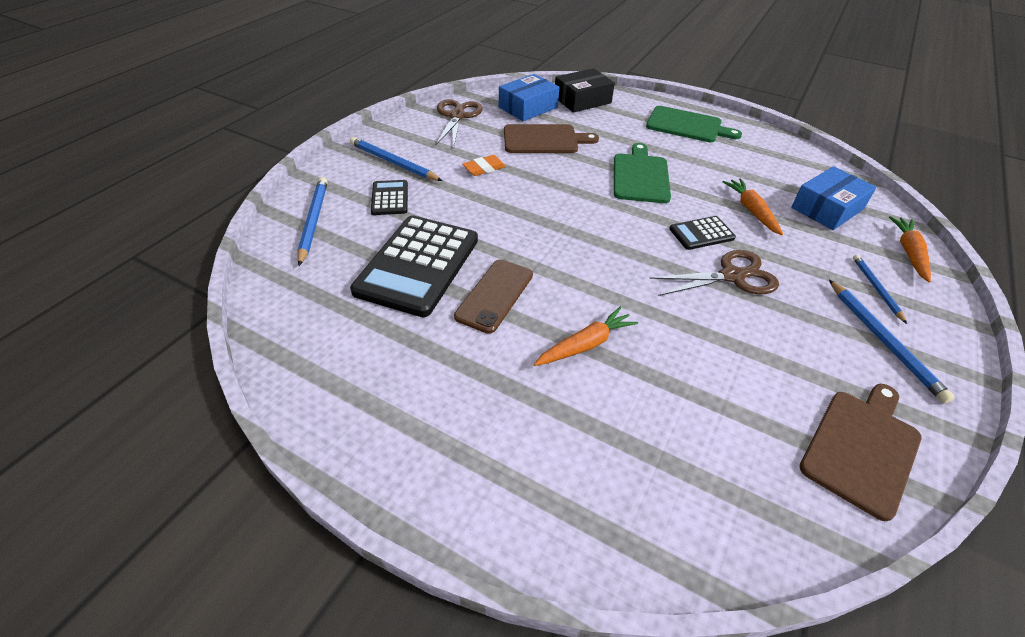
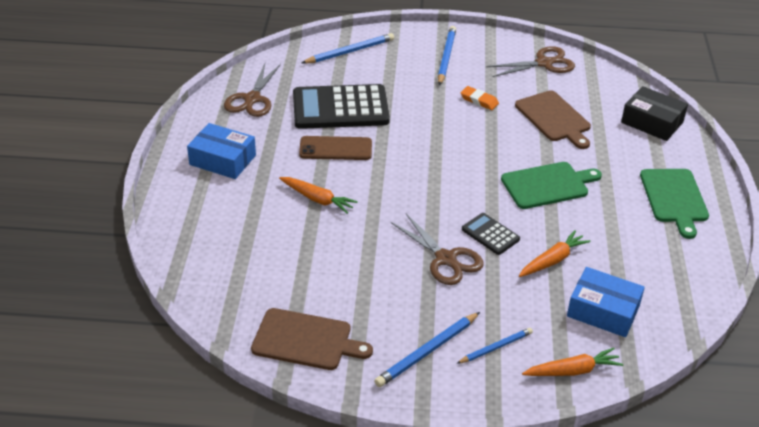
camera: 65 degrees right, 5 degrees down
black calculator [371,180,408,215] -> none
blue box [499,74,560,121] -> blue box moved to [187,123,256,179]
none -> brown scissors [224,64,281,117]

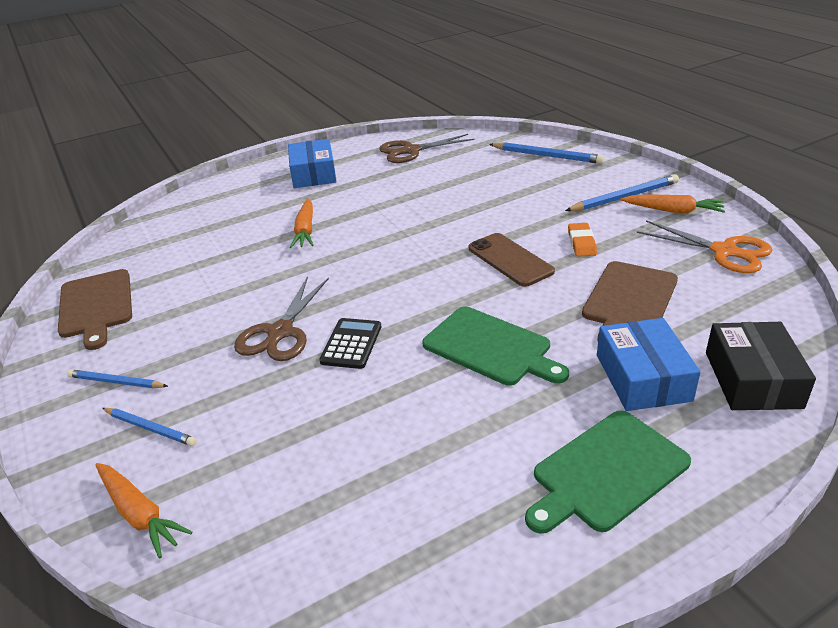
camera: 60 degrees right, 5 degrees down
black calculator [293,84,390,129] -> none
brown phone [299,136,372,160] -> brown phone moved to [469,233,555,287]
blue pencil [374,312,480,387] -> blue pencil [67,369,168,388], size x0.64
brown scissors [486,46,575,77] -> orange scissors [637,220,773,273]
orange carrot [519,230,591,277] -> orange carrot moved to [621,195,725,214]
blue box [567,267,645,337] -> blue box moved to [597,318,701,411]

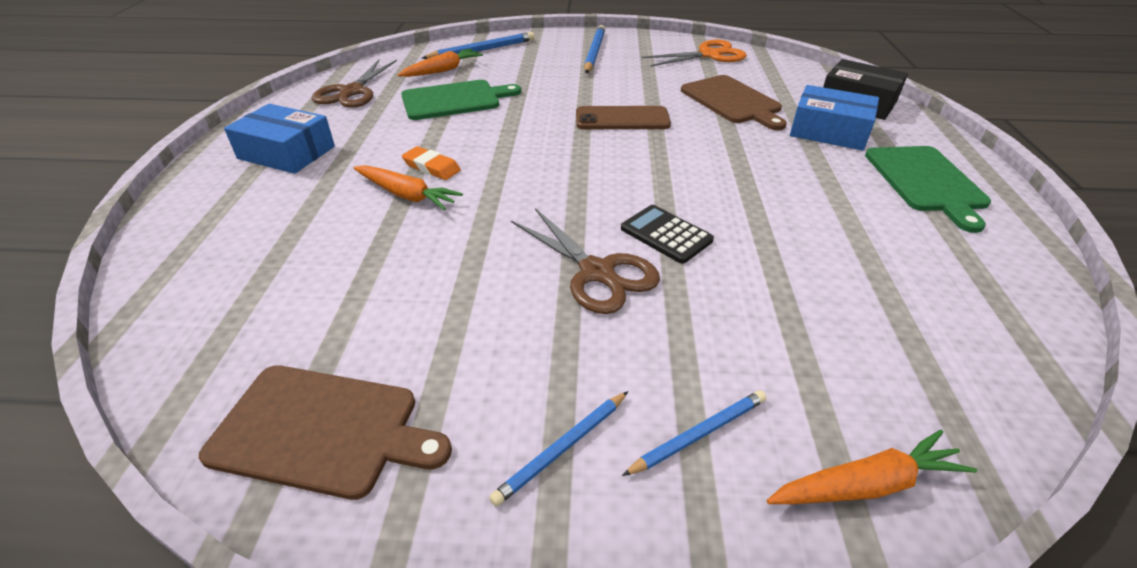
camera: 60 degrees left, 5 degrees up
green cutting board [422,306,569,386] -> green cutting board moved to [401,80,521,120]
orange eraser [568,223,597,257] -> orange eraser moved to [402,146,461,180]
orange carrot [621,195,725,214] -> orange carrot moved to [398,49,483,77]

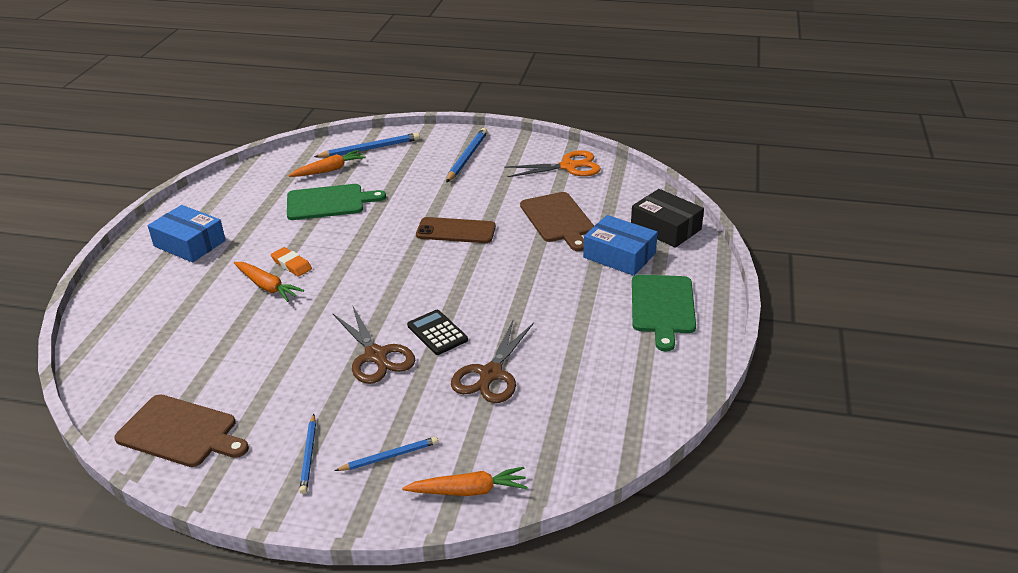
camera: 10 degrees right, 5 degrees down
brown scissors [312,60,397,108] -> brown scissors moved to [451,320,534,403]
blue pencil [489,391,628,507] -> blue pencil turned 60 degrees counterclockwise [299,414,316,494]

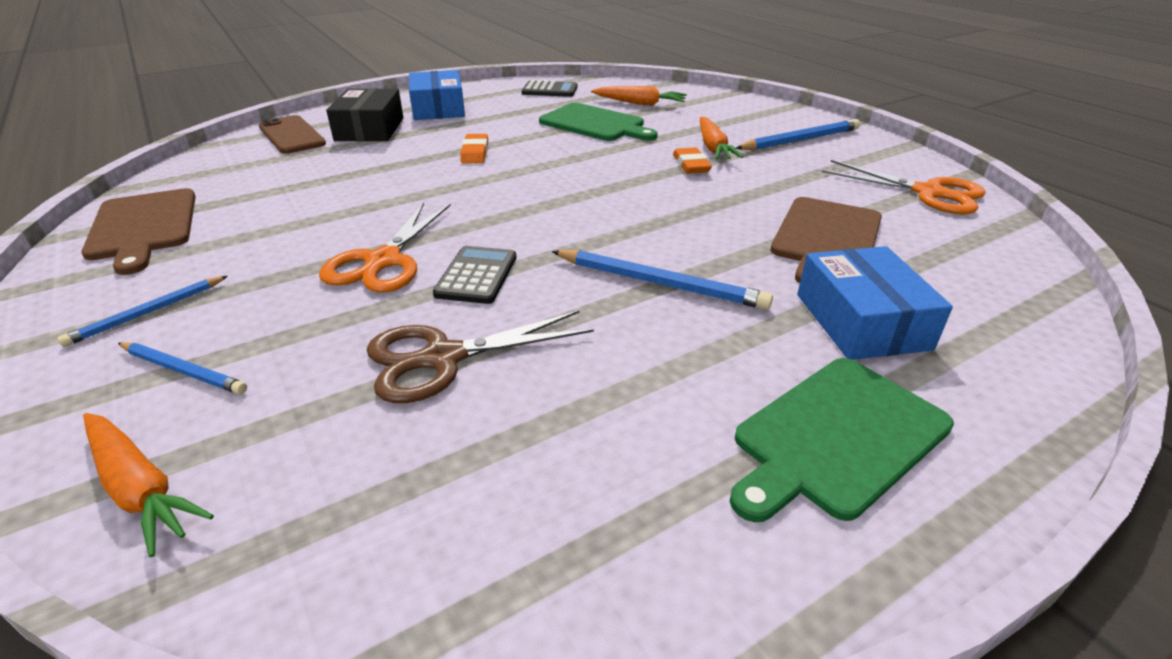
camera: 45 degrees right, 0 degrees up
orange carrot [234,262,304,302] -> orange carrot moved to [700,117,743,159]
blue pencil [314,133,420,158] -> blue pencil moved to [551,250,773,310]
brown scissors [333,307,415,384] -> orange scissors [319,203,451,293]
brown phone [416,217,496,243] -> brown phone moved to [258,115,326,154]
black box [631,189,704,248] -> black box moved to [326,88,404,141]
none -> black calculator [522,80,577,97]
none -> orange eraser [673,147,712,174]

